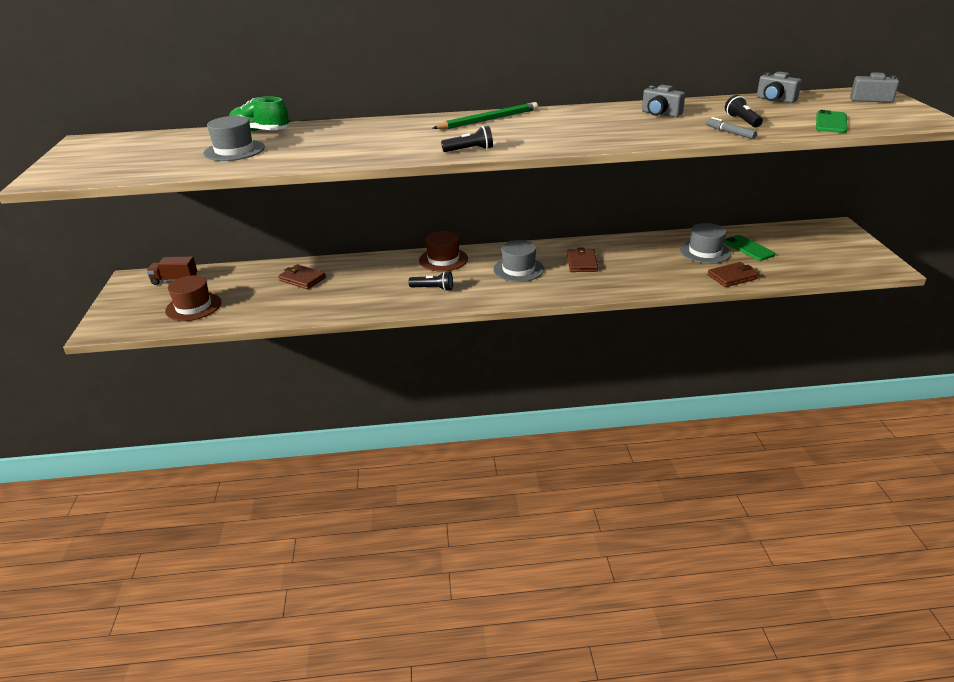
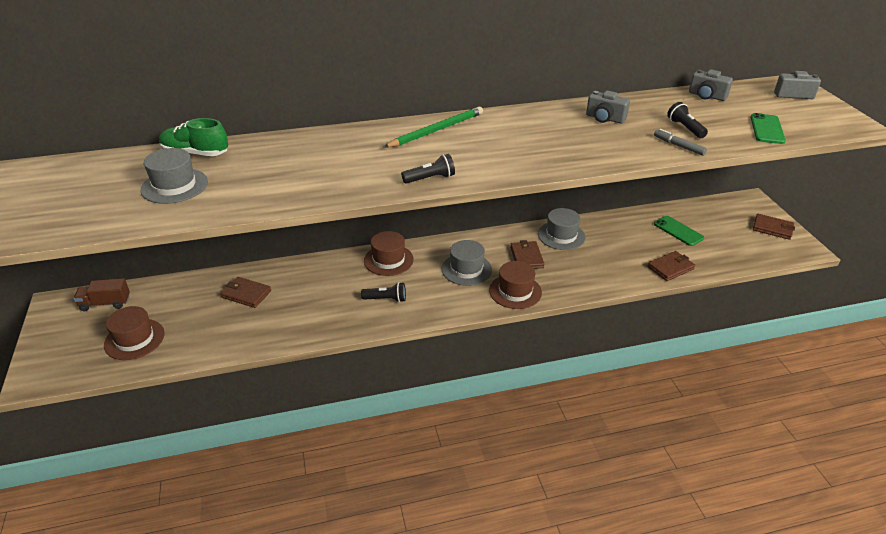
camera: 10 degrees left, 5 degrees up
grey hat [680,223,731,264] -> grey hat moved to [538,208,586,250]
none -> brown hat [489,261,542,309]
none -> brown wallet [753,214,795,240]

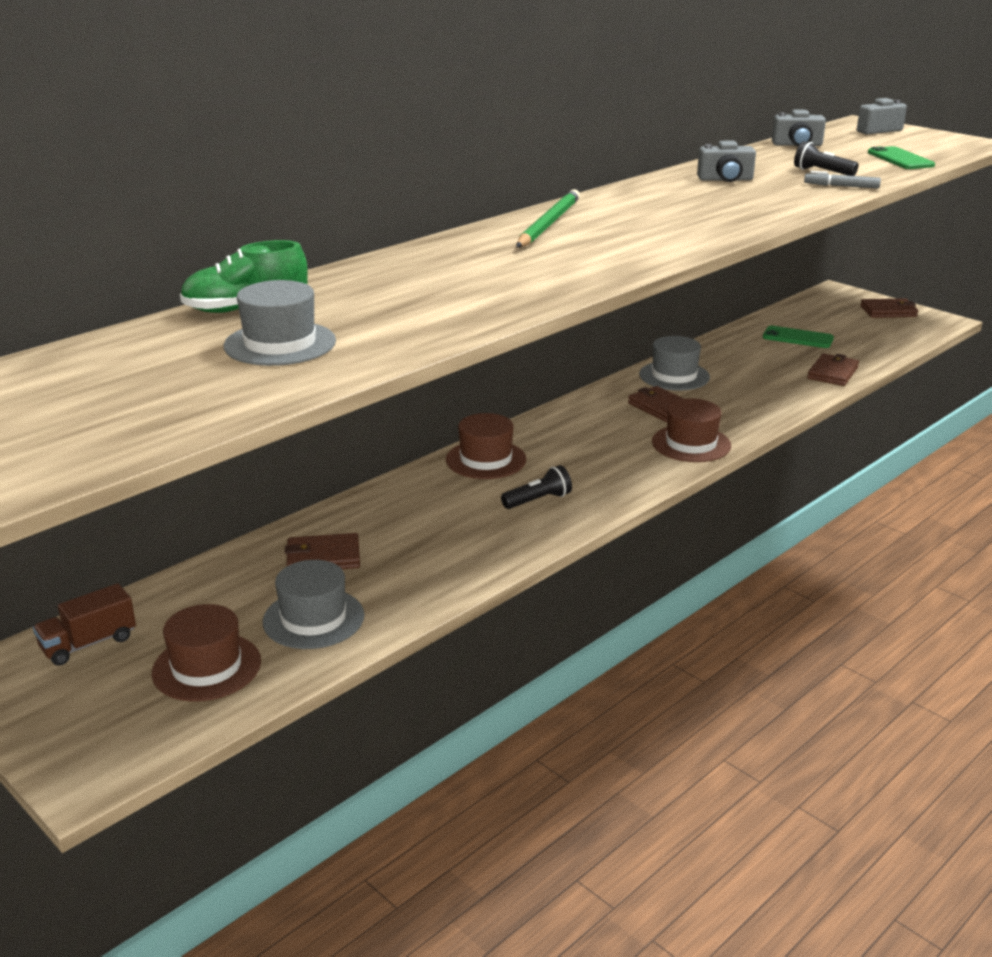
camera: 30 degrees left, 10 degrees down
black flashlight [401,154,455,184] -> none
grey hat [441,240,492,286] -> grey hat moved to [263,560,364,649]

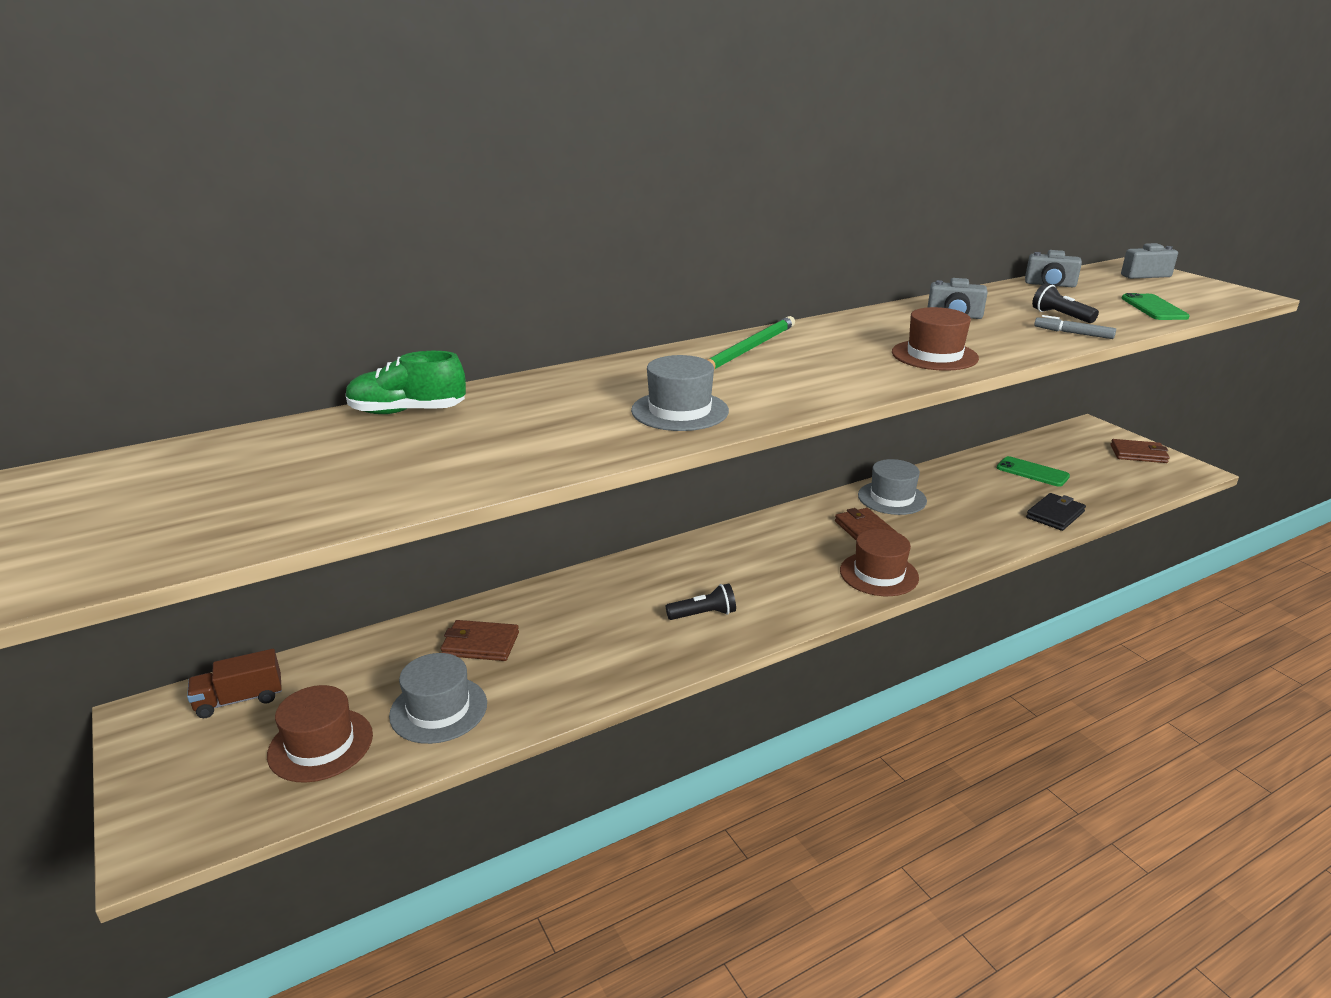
camera: 15 degrees right, 0 degrees up
grey hat [224,280,336,366] -> grey hat moved to [631,355,729,431]
brown hat [446,413,526,479] -> brown hat moved to [892,307,979,371]
brown wallet [807,353,859,386] -> black wallet [1026,493,1086,531]

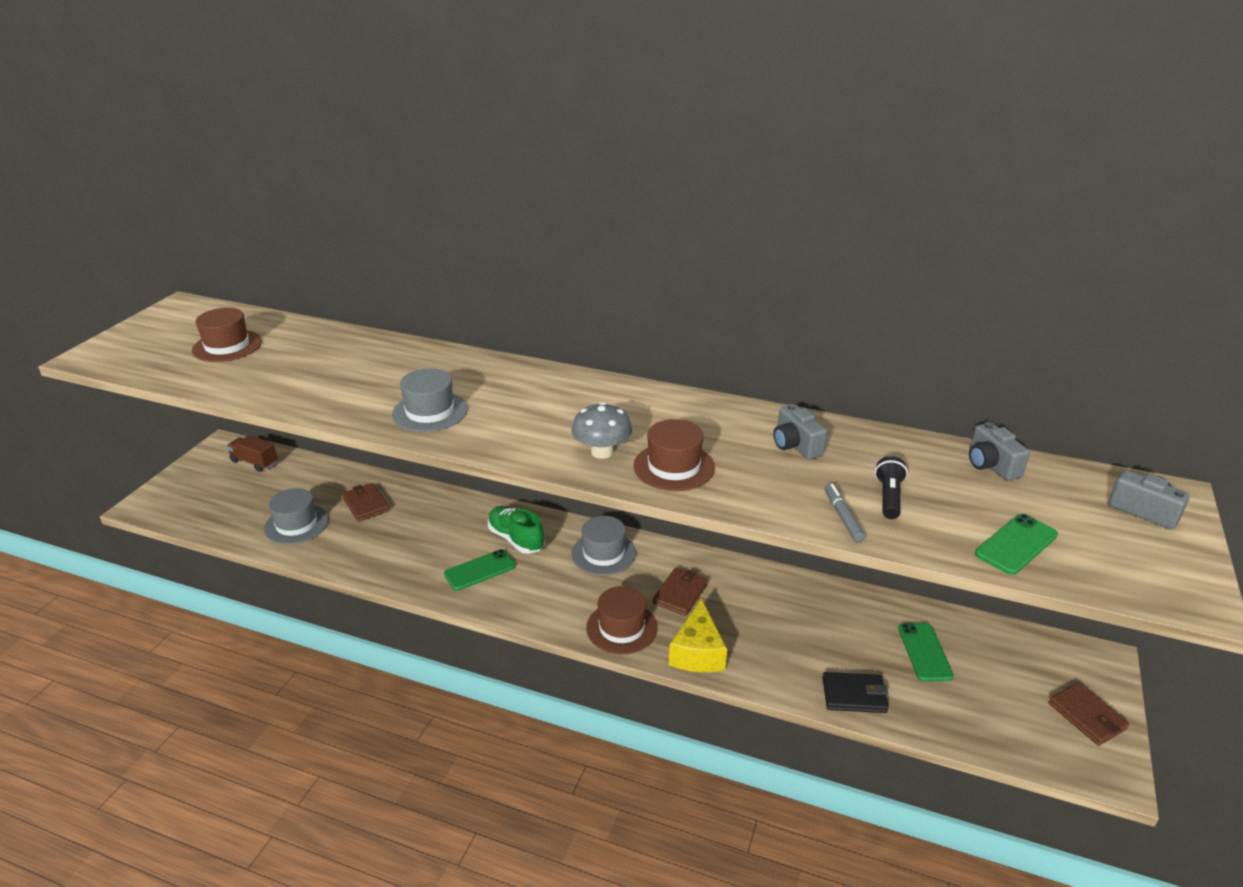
camera: 50 degrees right, 5 degrees up
brown hat [267,685,373,783] -> brown hat moved to [192,308,262,362]
green shoe [346,351,466,414] -> green shoe moved to [488,506,545,554]
black flashlight [666,583,736,620] -> green phone [444,549,516,591]
green pencil [707,316,795,369] -> none
grey hat [858,459,927,515] -> grey hat moved to [571,516,636,575]
none -> grey mushroom [572,402,632,459]
none -> yellow cheese [669,598,727,672]

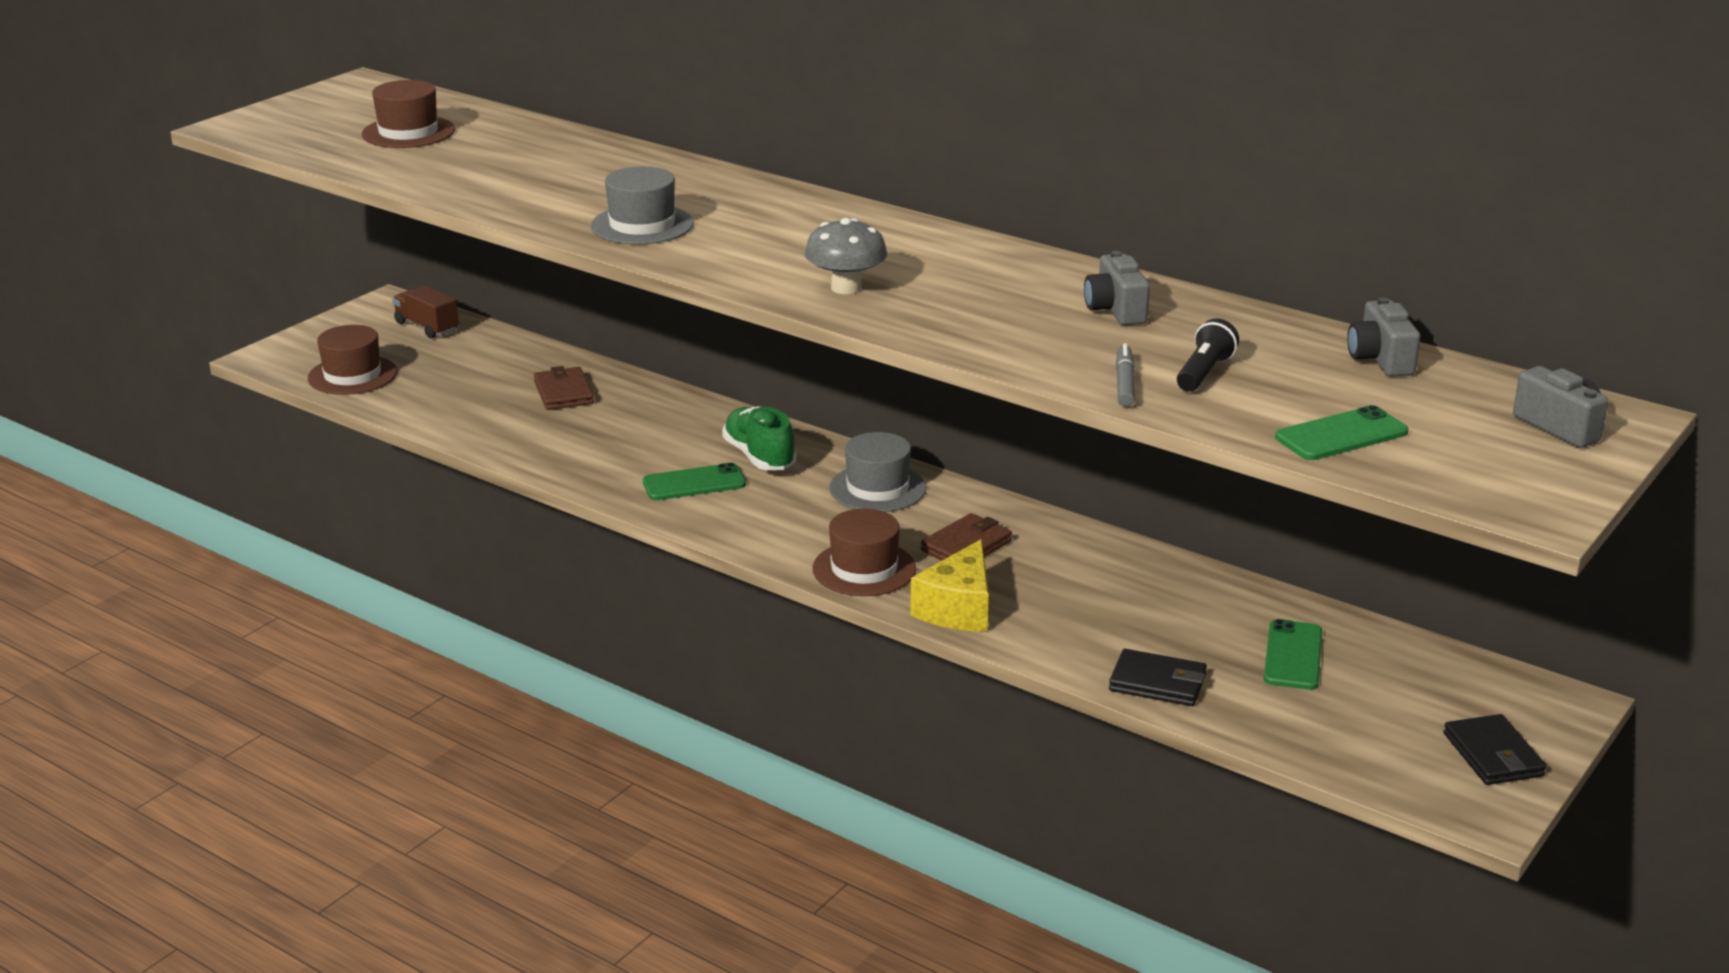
camera: 15 degrees right, 5 degrees down
grey hat [264,488,329,544] -> none
brown hat [633,419,715,491] -> brown hat moved to [308,325,397,395]
brown wallet [1048,682,1129,746] -> black wallet [1443,714,1547,785]

